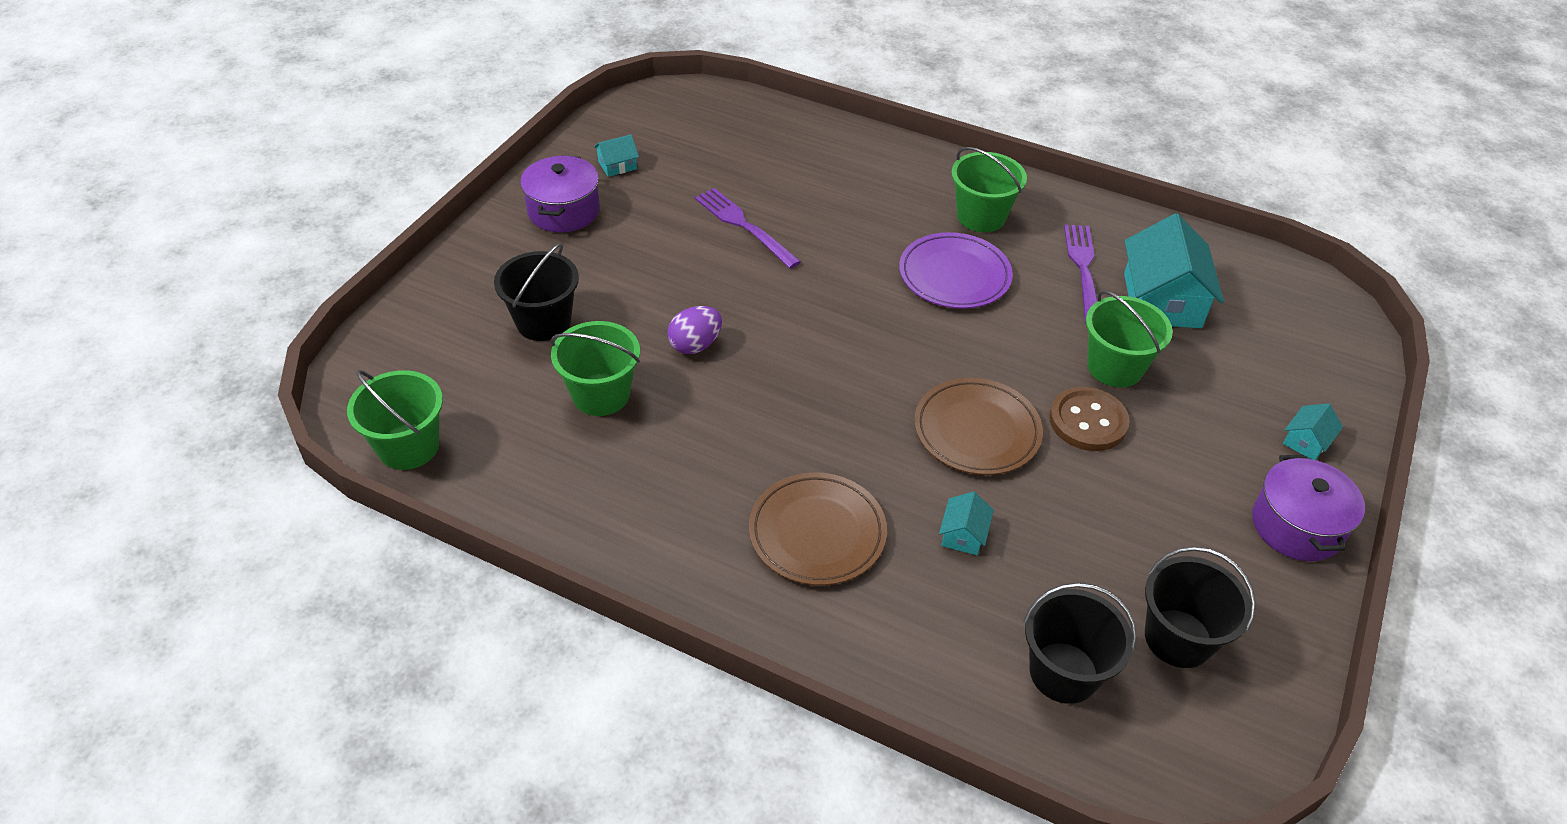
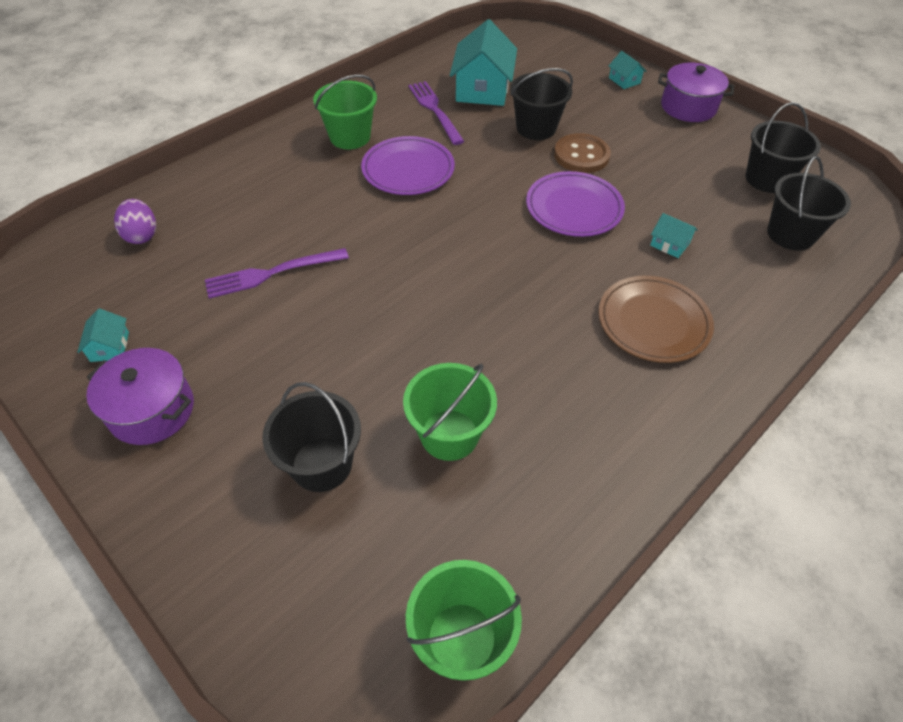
camera: 70 degrees left, 5 degrees up
purple egg [667,306,722,354] -> purple egg moved to [114,199,156,244]
brown plate [914,378,1043,475] -> purple plate [526,171,625,237]
purple fork [1064,224,1097,324] -> purple fork turned 45 degrees clockwise [408,81,464,145]
green bucket [1086,290,1173,387] -> black bucket [510,68,573,140]
turquoise house [1124,213,1224,328] -> turquoise house turned 75 degrees clockwise [450,19,517,106]

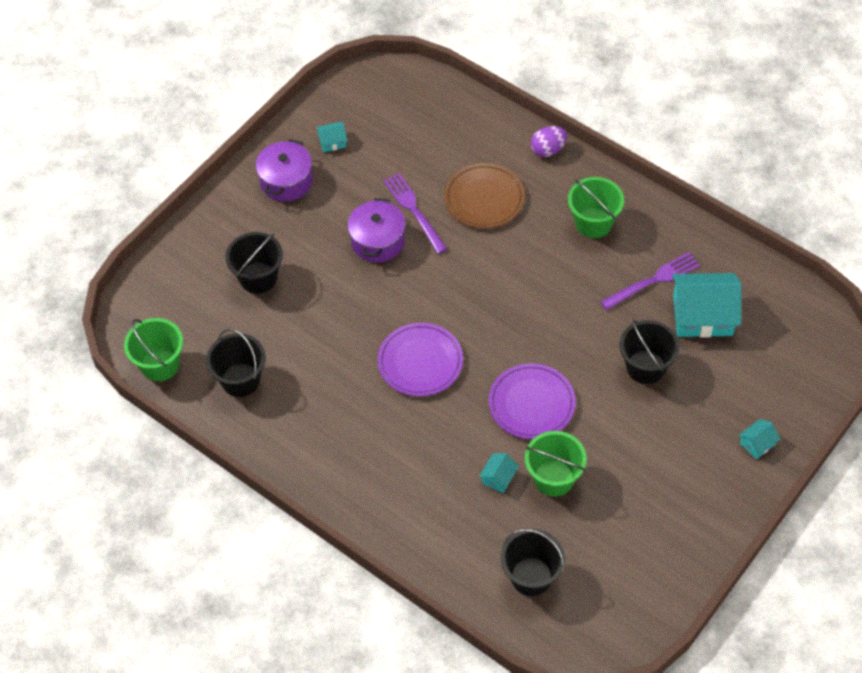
camera: 85 degrees right, 5 degrees up
purple egg [114,199,156,244] -> purple egg moved to [531,126,567,157]
purple plate [361,136,455,195] -> purple plate moved to [378,323,463,396]
green bucket [403,363,497,461] -> green bucket moved to [525,431,587,497]
brown button [554,133,611,173] -> none
brown plate [598,276,714,363] -> brown plate moved to [444,163,525,228]
purple pot [658,63,734,122] -> purple pot moved to [348,198,406,263]
black bucket [745,102,821,193] -> black bucket moved to [206,329,266,397]

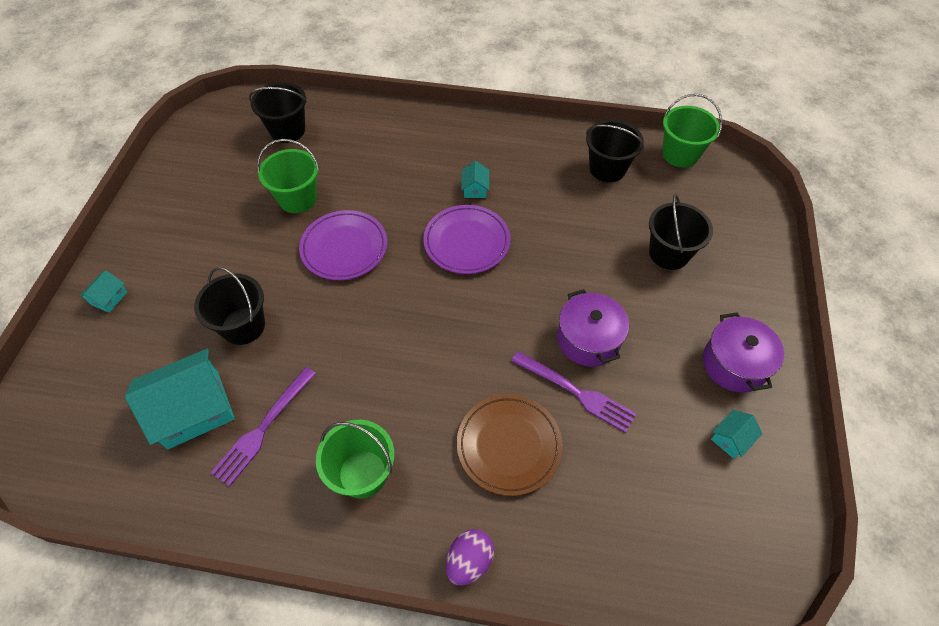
camera: 150 degrees right, 0 degrees up
turquoise house [479,453,519,493] -> turquoise house moved to [461,161,489,198]

